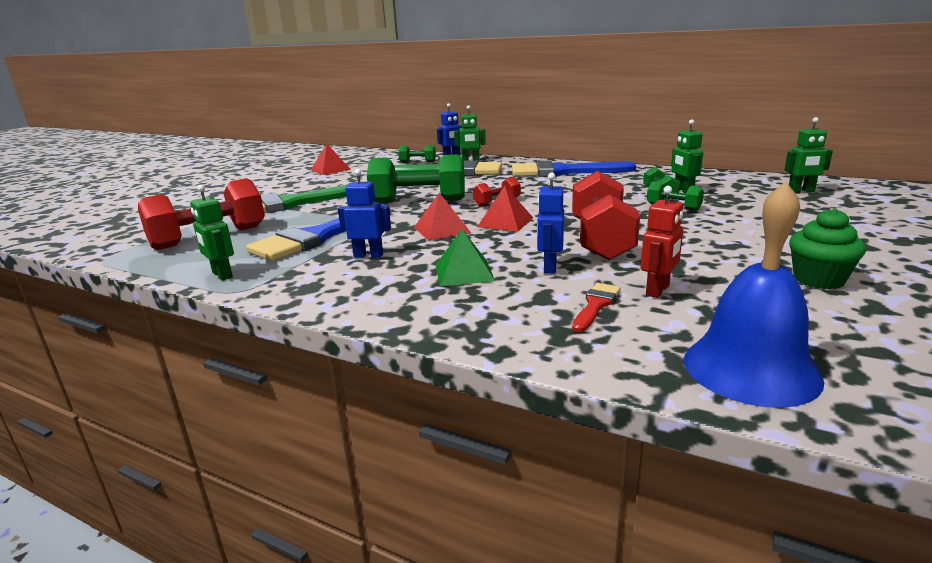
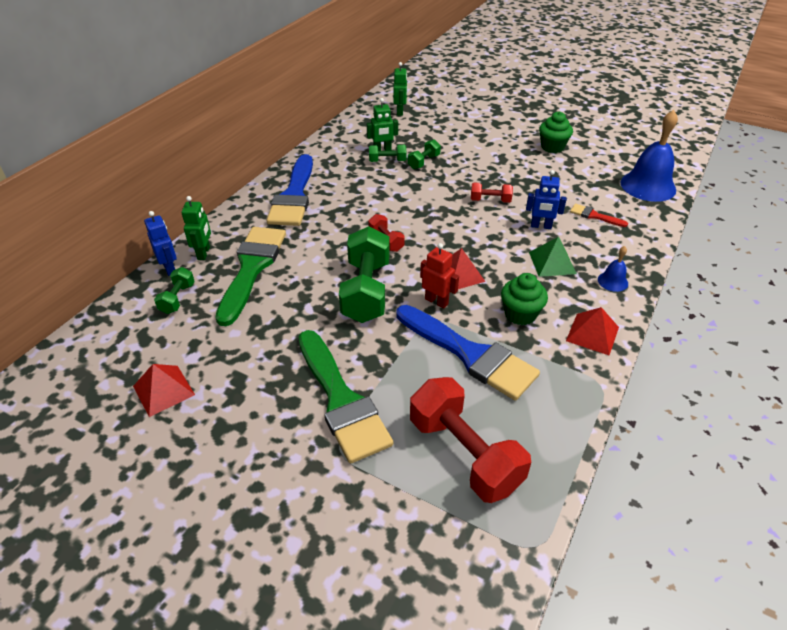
camera: 90 degrees left, 20 degrees up
green robot [190,185,234,281] -> none
blue robot [338,169,391,258] -> green cupcake [501,273,548,325]
red pyramid [477,186,533,232] -> red pyramid moved to [566,307,619,355]
red dumbbell [572,171,640,260] -> red dumbbell [471,183,513,203], size x0.49
red robot [641,186,683,298] -> red robot moved to [420,243,459,309]
none -> blue bell [598,246,628,292]

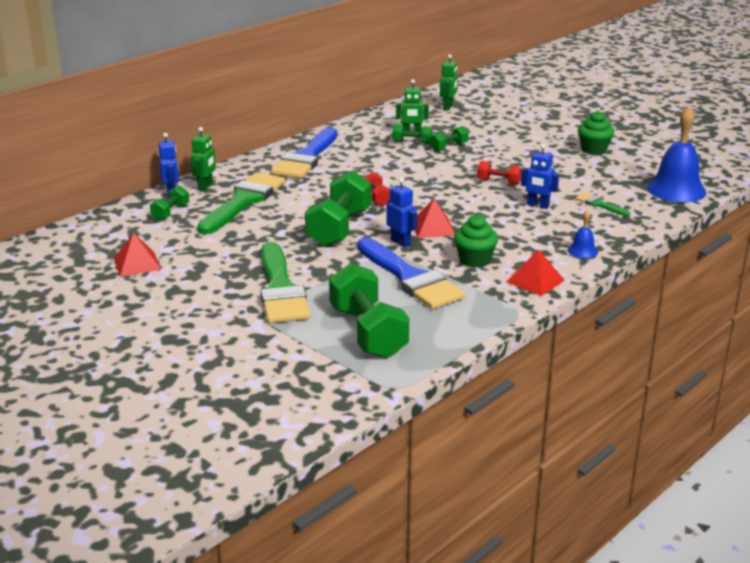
camera: 15 degrees right, 15 degrees down
red dumbbell [410,377,531,503] -> green dumbbell [329,263,409,358]
red robot [420,243,459,309] -> blue robot [387,178,417,248]
green pyramid [529,237,577,277] -> none
red brush [570,204,628,227] -> green brush [575,193,630,216]

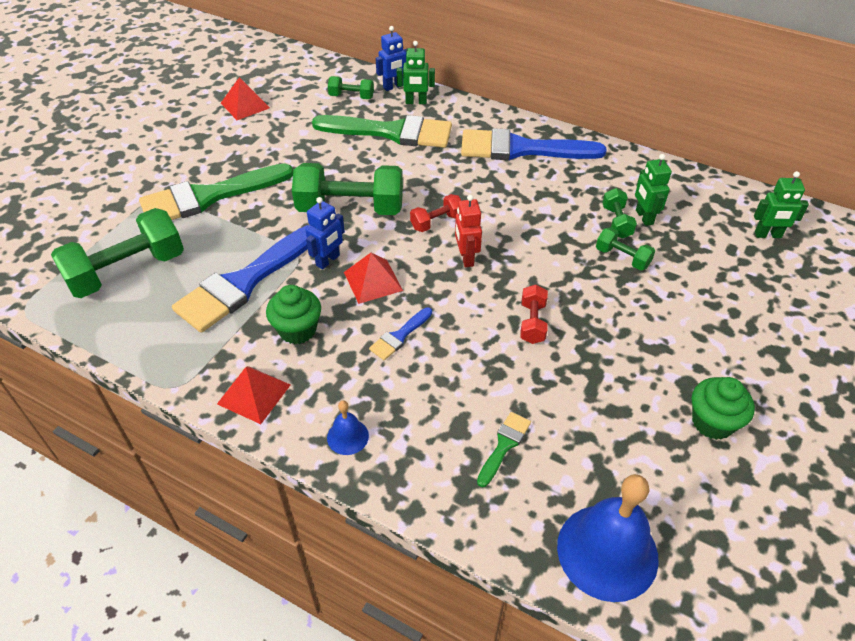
camera: 75 degrees right, 20 degrees up
blue robot [521,144,559,209] -> none
none -> blue brush [369,307,432,360]
none -> red robot [455,195,482,267]

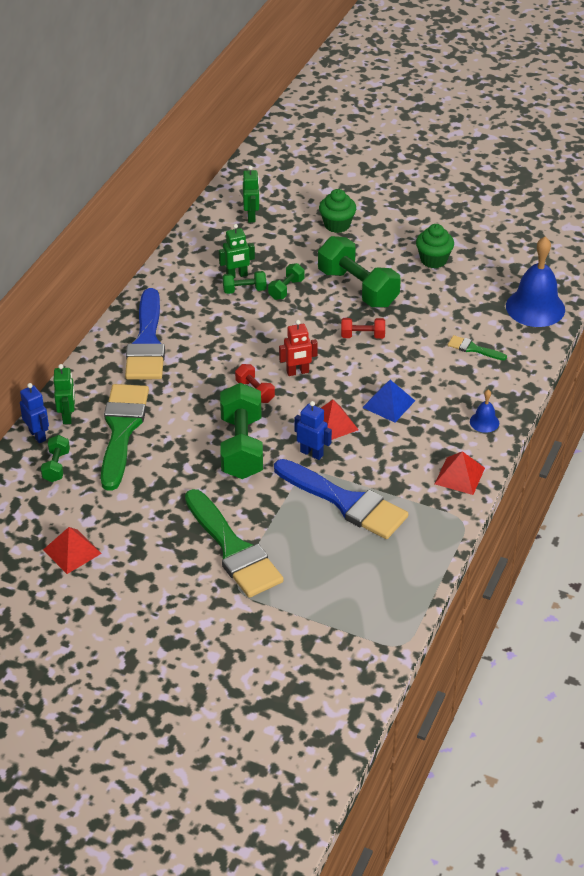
camera: 95 degrees left, 5 degrees down
green dumbbell [51,208,184,298] -> green dumbbell moved to [318,236,401,308]
green cupcake [266,285,321,344] -> green cupcake moved to [319,189,356,233]
blue brush [369,307,432,360] -> blue pyramid [362,380,415,423]

